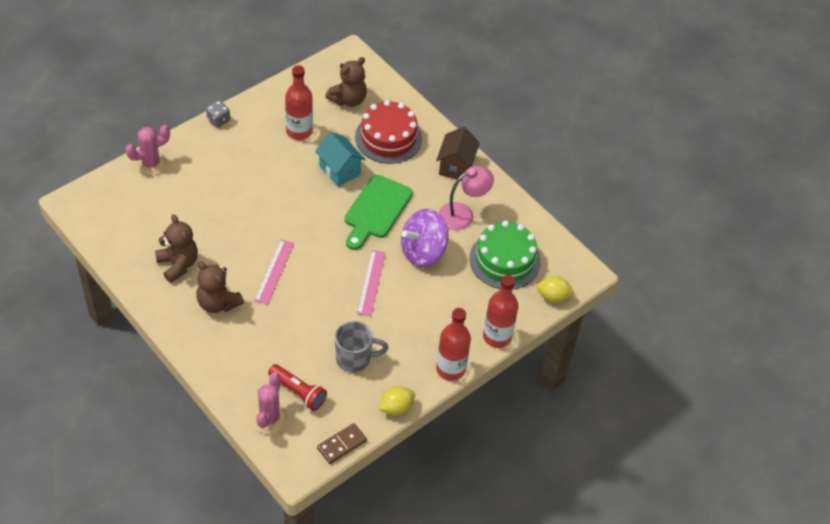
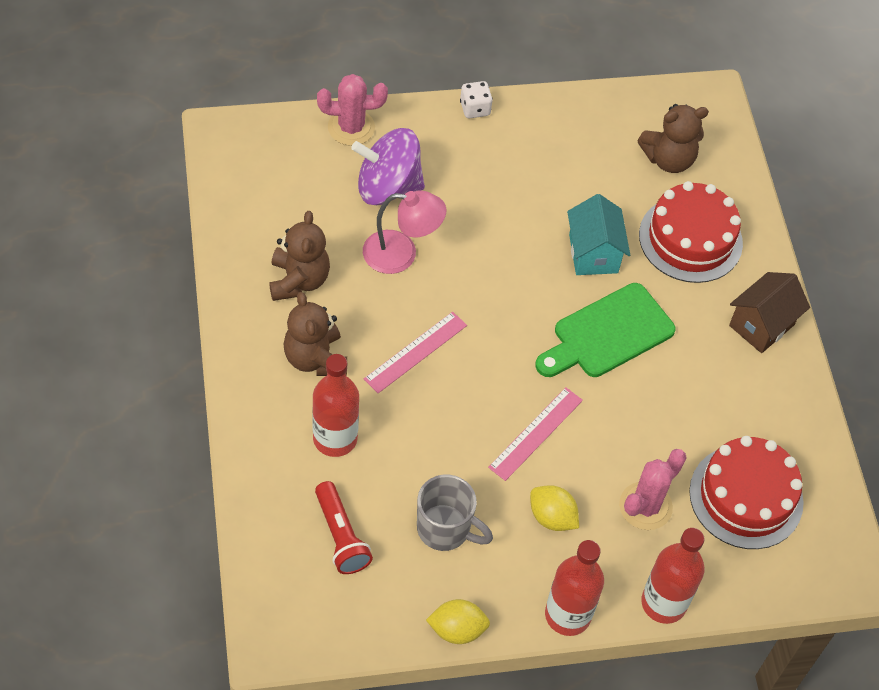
camera: 30 degrees right, 5 degrees up
grey dice [206,101,230,128] -> white dice [460,81,493,118]
pink cactus [251,372,288,434] -> pink cactus moved to [619,449,687,530]
red bottle [285,65,313,140] -> red bottle moved to [312,354,359,457]
brown domino [317,423,367,464] -> none
purple spinning top [401,209,448,267] -> purple spinning top moved to [351,128,425,205]
pink lamp [439,166,494,230] -> pink lamp moved to [363,190,446,274]
green cake [469,220,541,289] -> red cake [689,436,804,549]
yellow lemon [537,276,575,303] -> yellow lemon moved to [530,485,579,531]

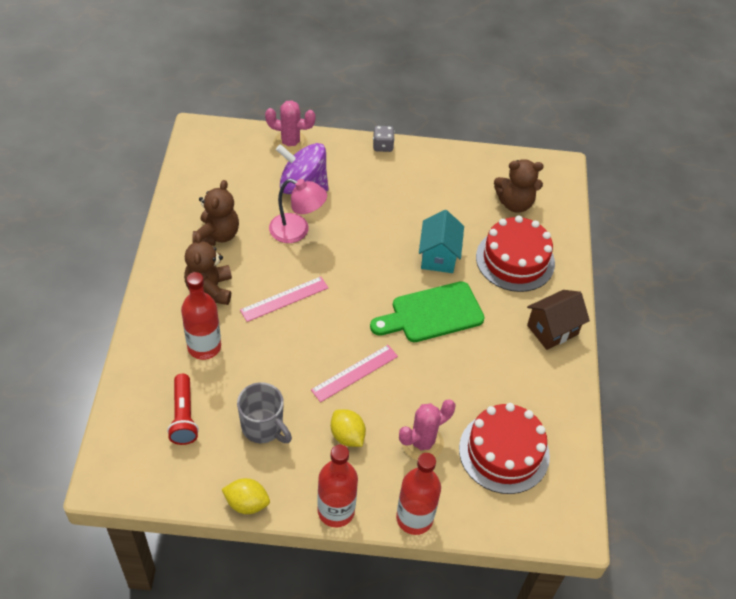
camera: 15 degrees right, 5 degrees down
white dice [460,81,493,118] -> grey dice [373,126,395,152]

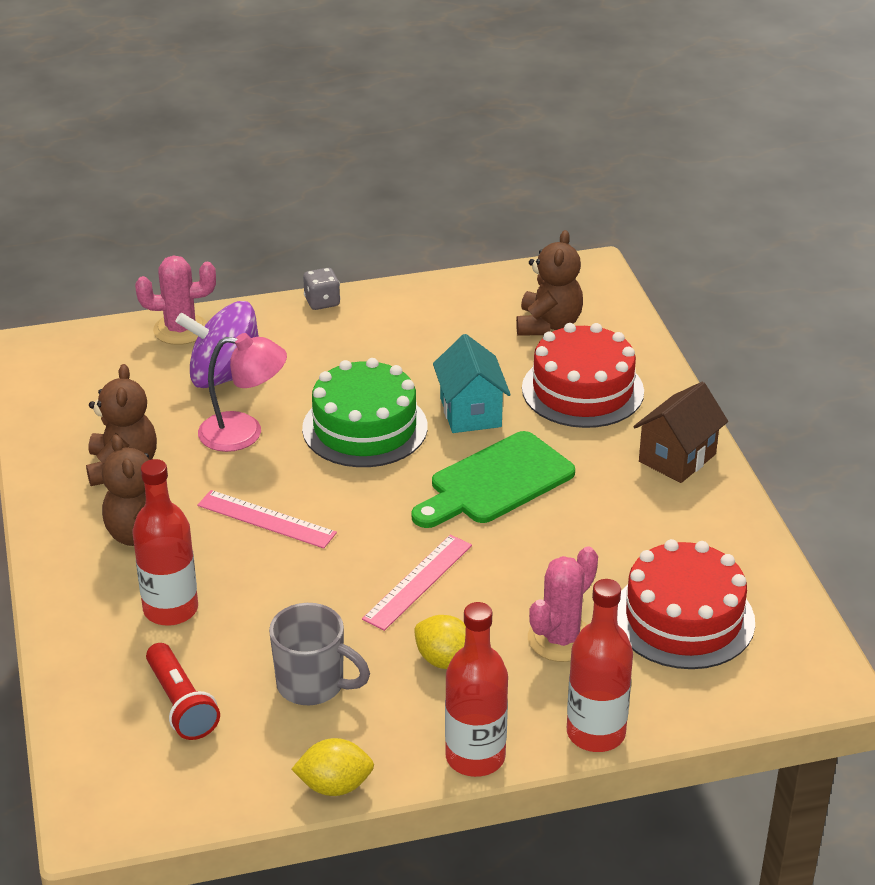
camera: 15 degrees left, 15 degrees down
pink ruler [240,277,328,322] -> pink ruler turned 75 degrees clockwise [197,490,337,549]
brown teddy bear [494,159,544,213] -> brown teddy bear turned 60 degrees counterclockwise [516,230,583,336]
none -> green cake [302,358,427,467]

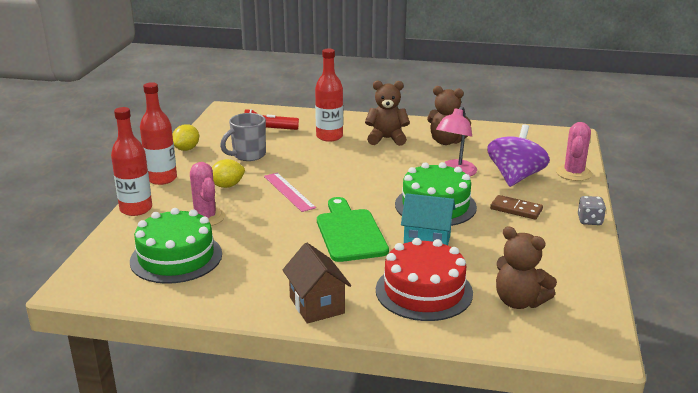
camera: 115 degrees right, 10 degrees down
pink ruler [197,490,337,549] -> none
red cake [617,539,755,669] -> green cake [130,208,222,284]
none -> brown domino [490,195,543,220]

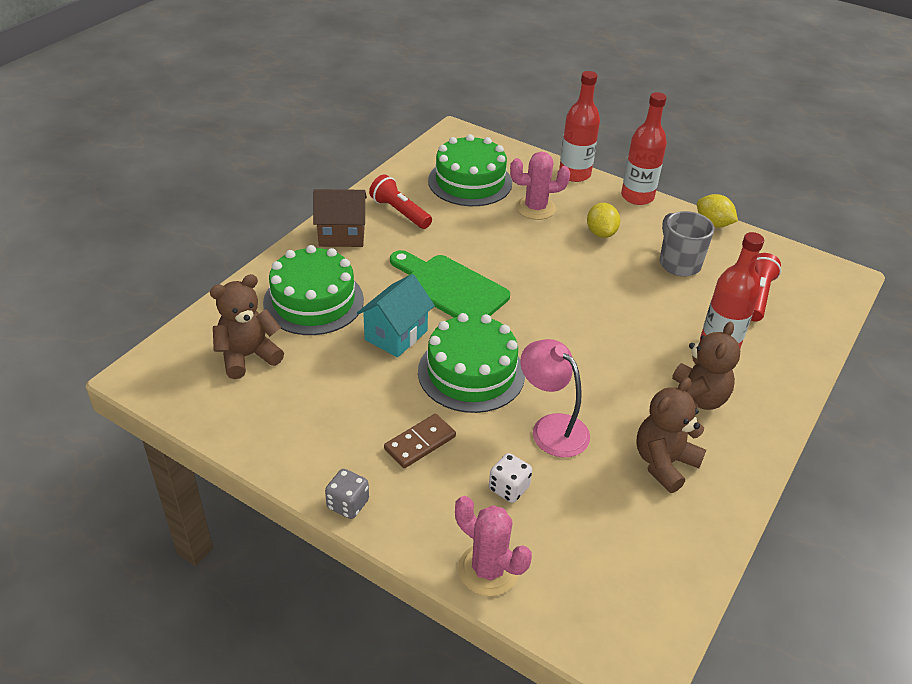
camera: 110 degrees right, 15 degrees up
pink ruler [264,173,316,212] -> none
green cutting board [317,197,389,262] -> green cutting board turned 150 degrees counterclockwise [390,250,510,317]
red cake [376,238,473,321] -> green cake [263,245,364,335]
purple spinning top [487,124,550,187] -> white dice [489,453,532,503]
none -> red flashlight [369,174,432,229]

